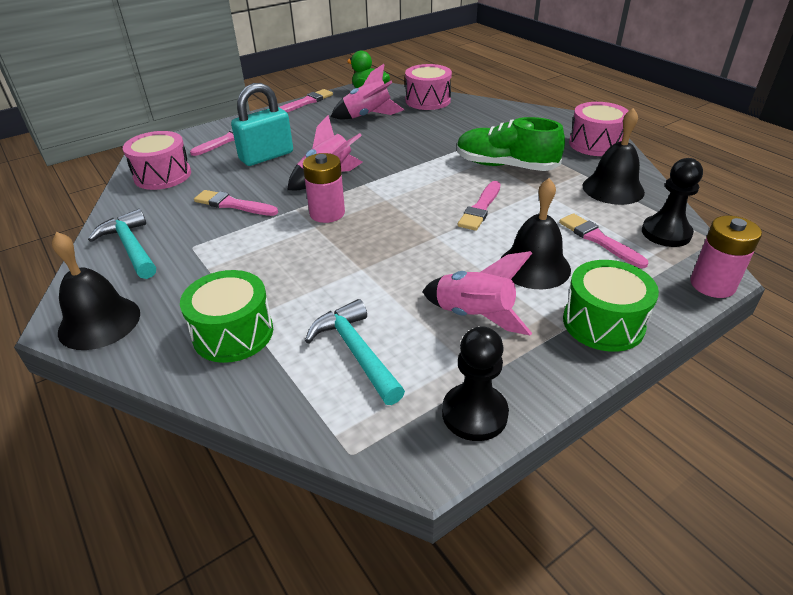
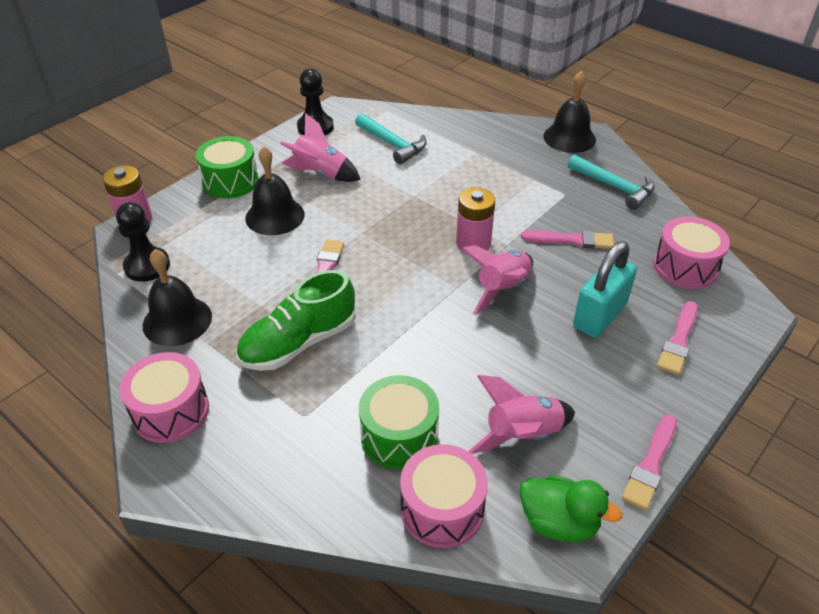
camera: 165 degrees right, 5 degrees up
green drum [180,270,273,363] -> green drum moved to [359,375,439,469]
green shoe [457,117,565,171] -> green shoe turned 135 degrees clockwise [236,270,356,371]
pink brush [559,213,648,268] -> none

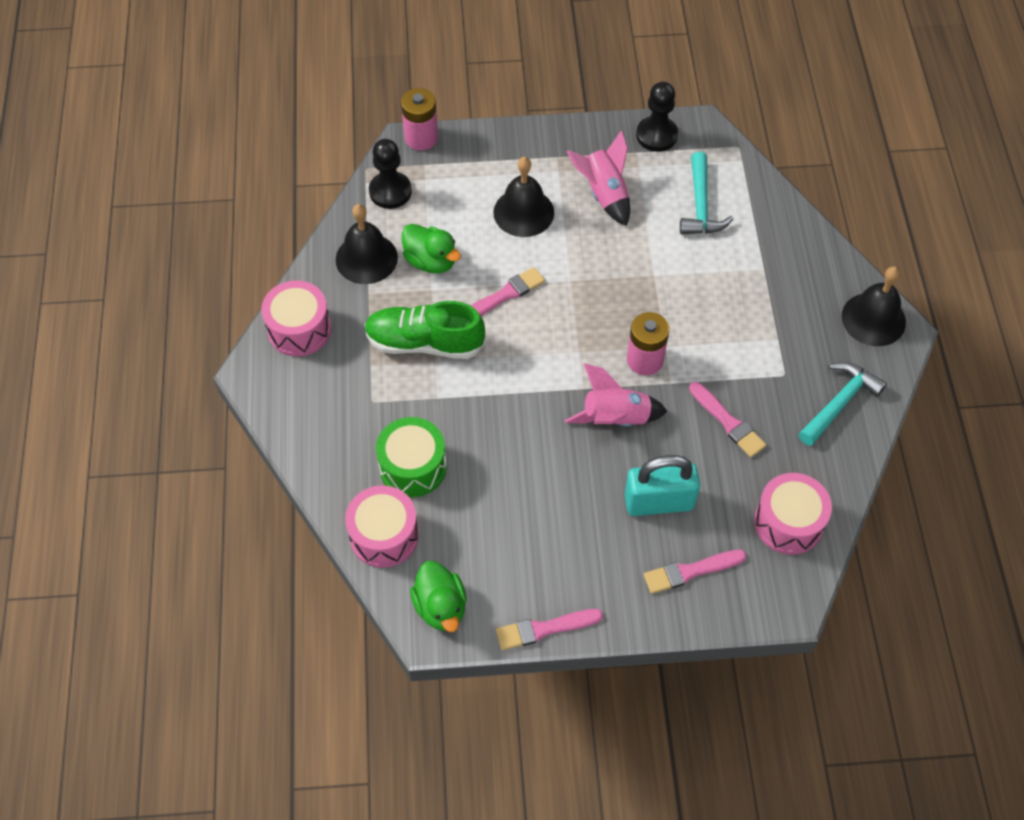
camera: 45 degrees right, 15 degrees up
green drum [196,136,259,199] -> none
pink rocket [469,375,575,454] -> none
turquoise hammer [568,155,655,210] -> turquoise hammer turned 135 degrees counterclockwise [799,362,887,446]
none -> green duck [402,224,461,273]

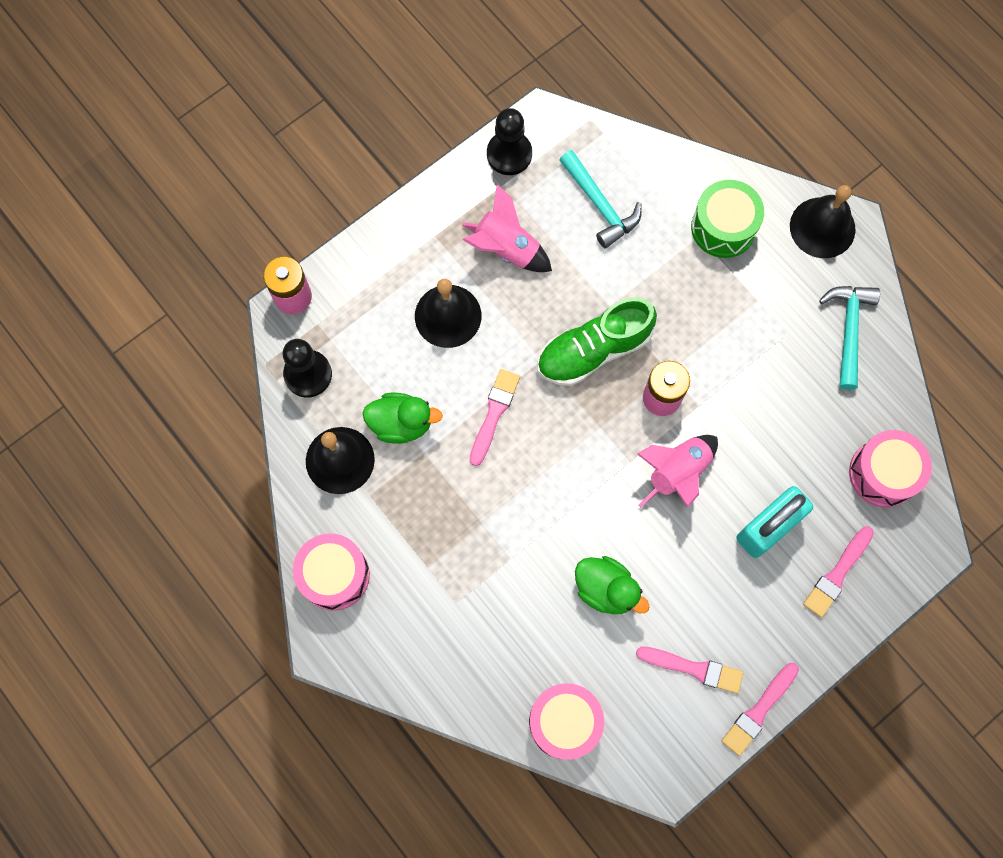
camera: 35 degrees left, 15 degrees up
green shoe [364,301,485,359] -> green shoe moved to [538,297,657,386]
green drum [376,417,447,497] -> green drum moved to [691,180,764,258]
green duck [410,561,467,632] -> green duck moved to [575,556,650,614]
pink brush [689,382,766,457] -> pink brush moved to [636,646,744,694]

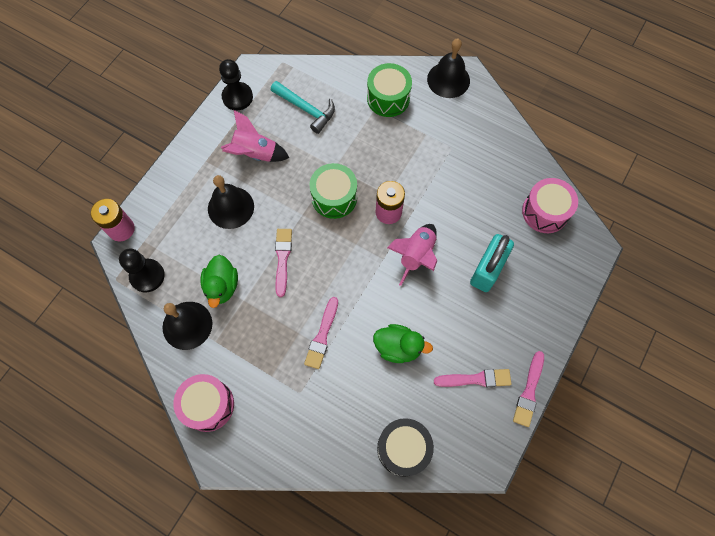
camera: 20 degrees left, 5 degrees down
green duck [362,393,443,444] -> green duck turned 105 degrees clockwise [201,255,238,308]
pink drum [529,683,604,760] -> black drum [377,418,434,477]
green shoe [538,297,657,386] -> green drum [310,163,357,219]
pink brush [803,526,874,618] -> pink brush moved to [304,297,338,369]
turquoise hammer [819,286,880,390] -> none

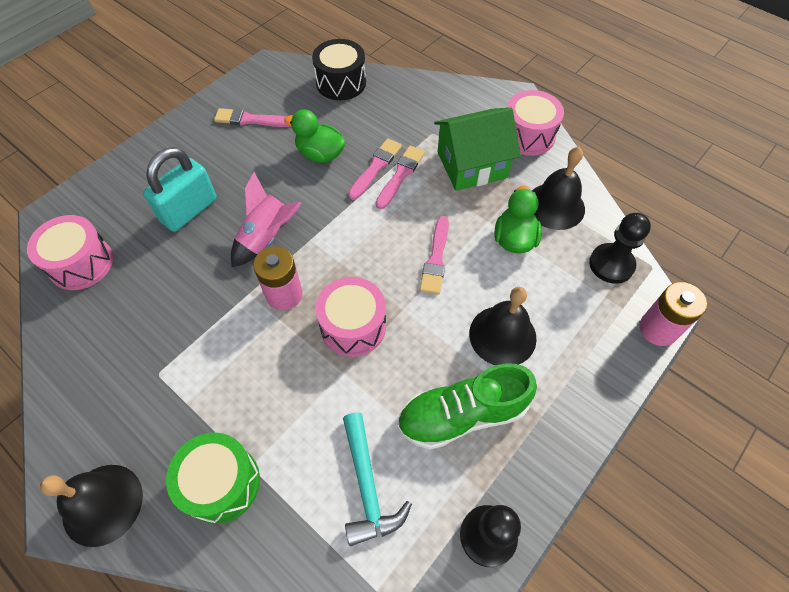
camera: 170 degrees left, 10 degrees down
pink rocket [221,110,289,162] -> green shoe [397,364,537,450]
turquoise hammer [271,81,335,134] -> turquoise hammer turned 150 degrees counterclockwise [343,412,412,546]
green drum [310,163,357,219] -> pink drum [315,277,386,357]
pink brush [513,351,544,427] -> pink brush moved to [348,138,402,200]
none -> green house [434,108,521,191]

